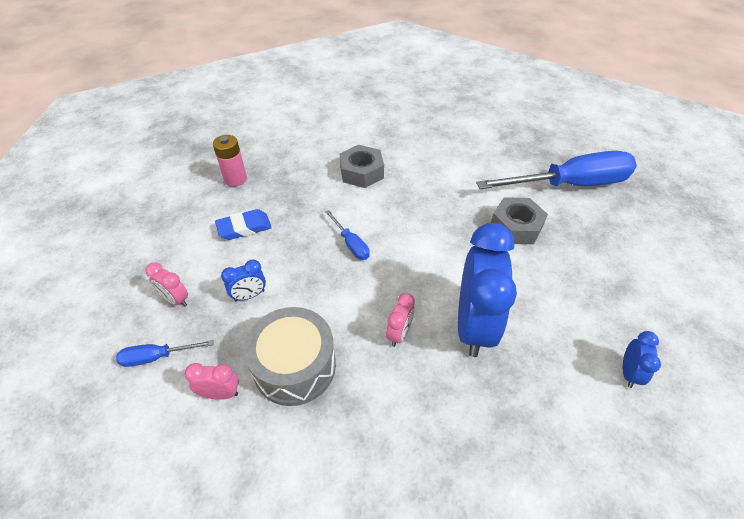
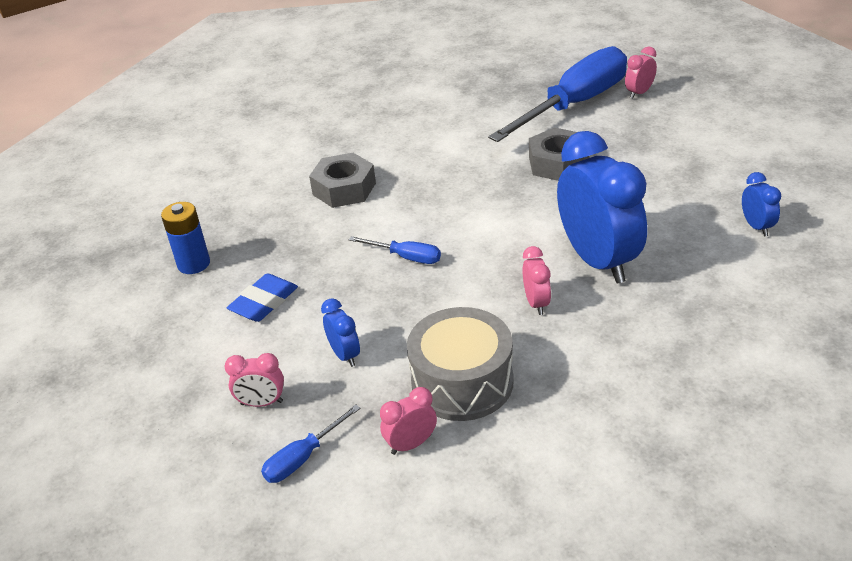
camera: 30 degrees left, 10 degrees down
pink battery [213,135,247,186] -> blue battery [161,202,210,274]
blue clock [221,260,266,301] -> blue clock turned 60 degrees counterclockwise [321,298,360,367]
none -> pink clock [625,47,657,99]

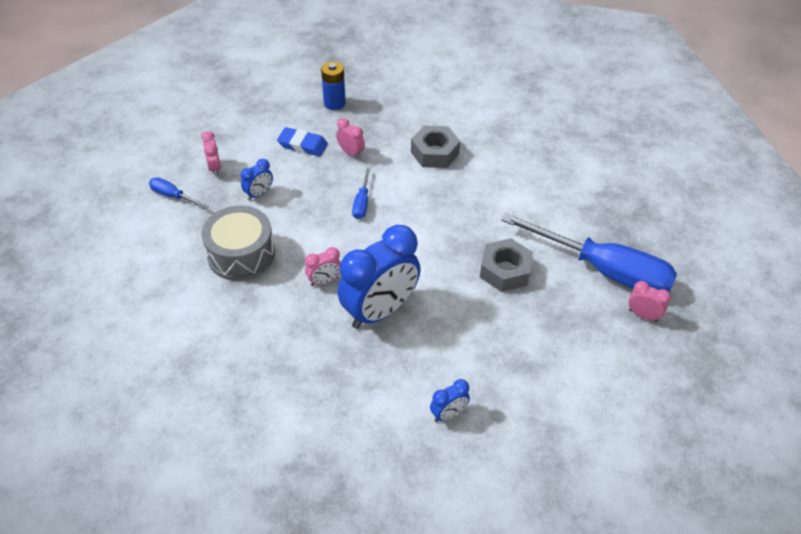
camera: 70 degrees right, 10 degrees up
pink clock [380,387,437,455] -> pink clock moved to [336,118,365,159]

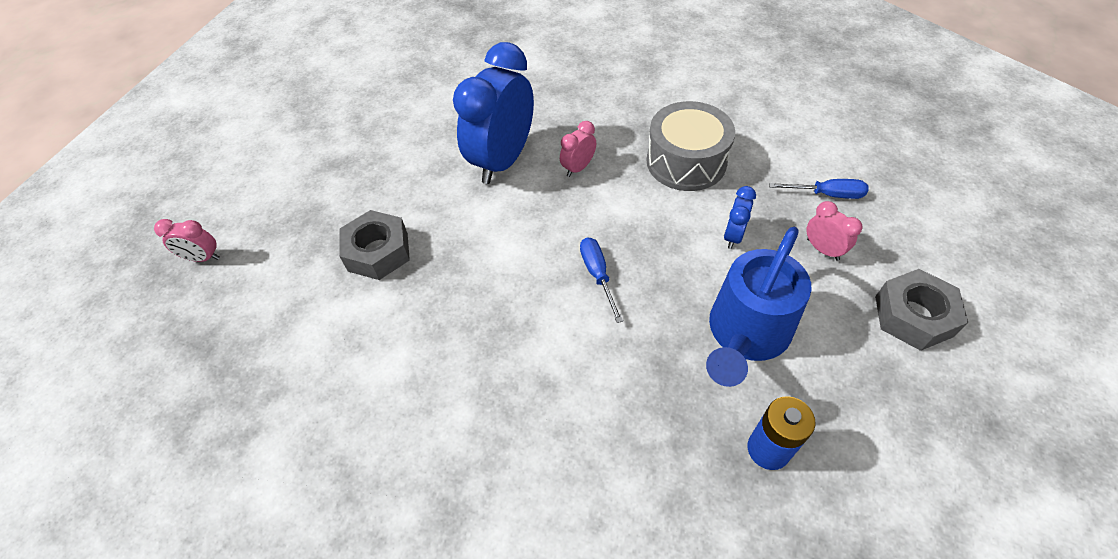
camera: 160 degrees right, 5 degrees up
blue eraser [277,127,328,157] -> blue watering can [706,227,812,387]
pink clock [336,118,365,159] -> none
grey nut [411,126,460,168] -> grey nut moved to [875,269,968,351]
blue clock [430,379,470,422] -> none
blue screwdriver [501,213,677,292] -> none

